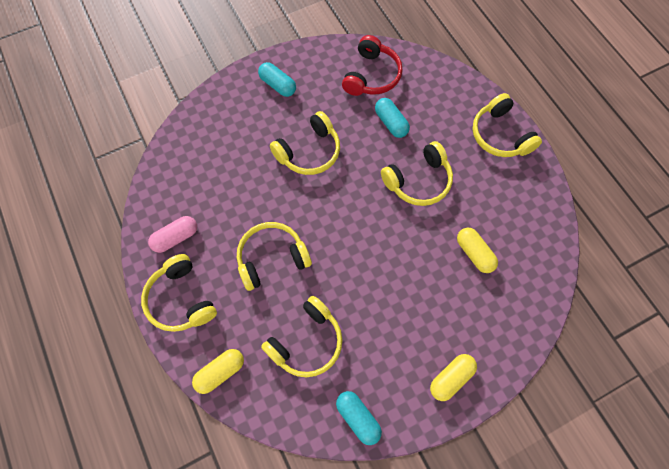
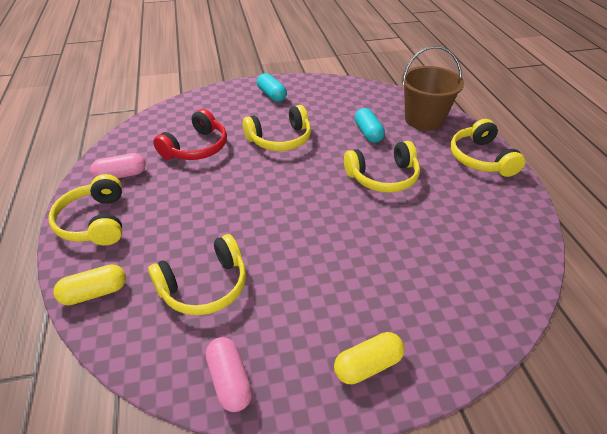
camera: 15 degrees right, 25 degrees down
yellow headphones [237,222,312,291] -> none
turquoise capsule [336,391,382,445] -> pink capsule [206,337,252,412]
red headphones [342,35,403,96] -> red headphones moved to [153,109,227,160]
yellow capsule [457,228,498,273] -> none
none -> brown bucket [402,46,464,131]

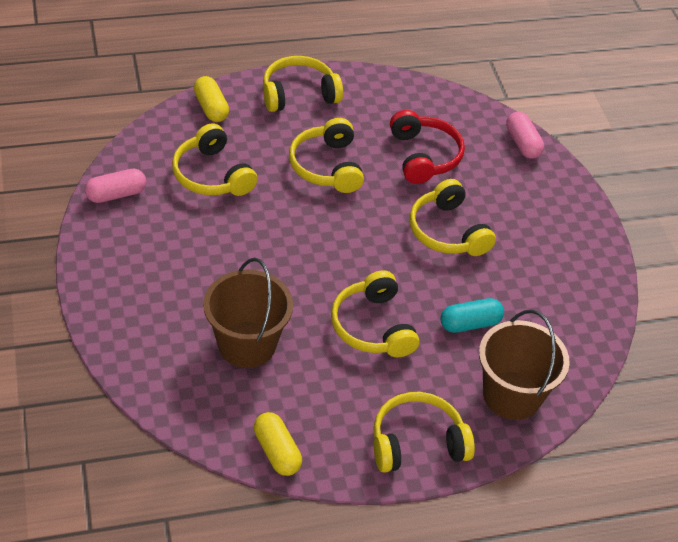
camera: 85 degrees right, 5 degrees up
pink capsule [90,153,146,178] -> pink capsule moved to [506,112,544,159]
red headphones [153,109,227,160] -> red headphones turned 135 degrees counterclockwise [390,110,465,184]
turquoise capsule [257,73,287,102] -> none
yellow capsule [334,332,405,384] -> yellow capsule moved to [254,412,302,476]
none -> brown bucket [203,258,293,368]
none -> yellow headphones [289,118,364,193]

